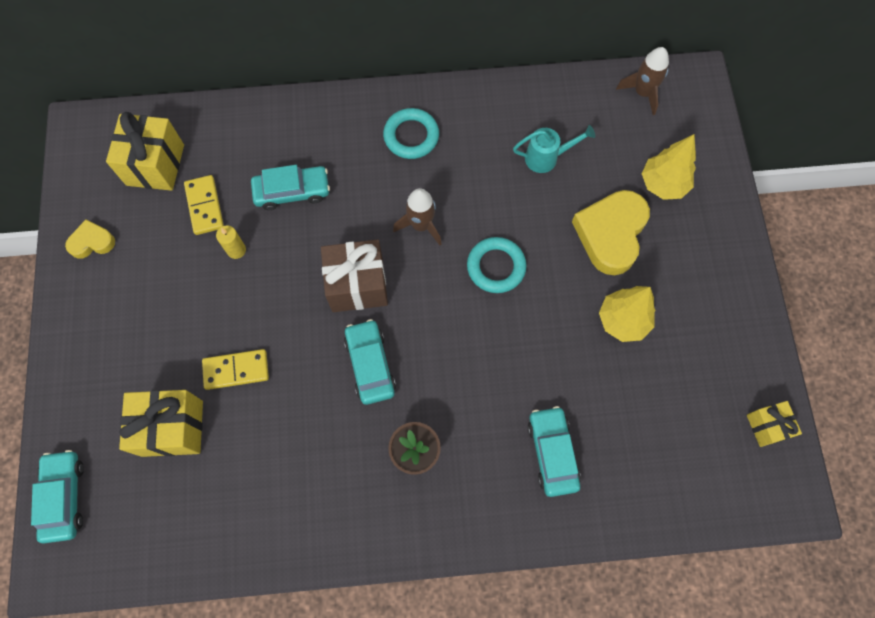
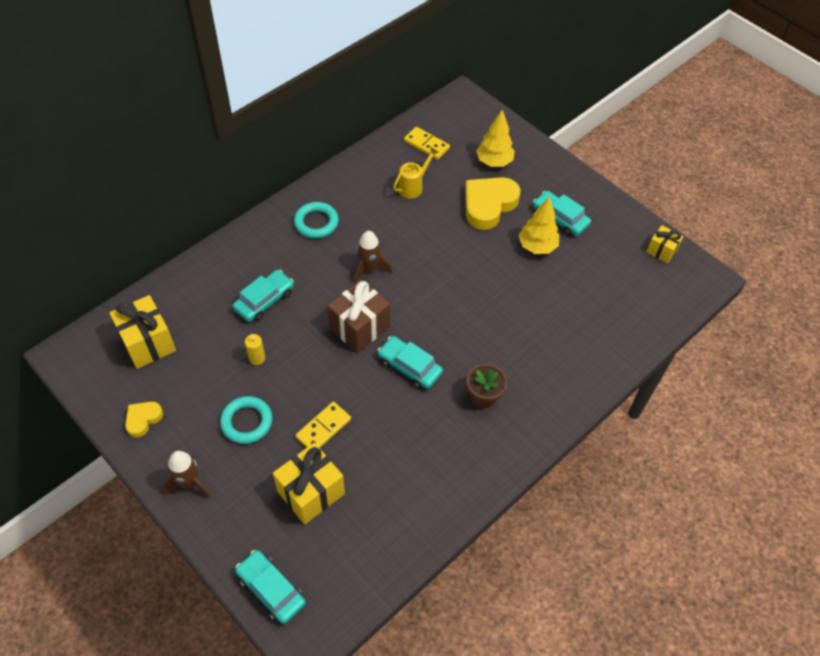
camera: 40 degrees left, 15 degrees down
yellow domino [184,175,224,235] -> yellow domino moved to [404,127,450,160]
turquoise ring [467,237,527,293] -> turquoise ring moved to [220,396,273,444]
turquoise watering can [513,125,595,173] -> yellow watering can [393,147,439,199]
turquoise car [527,406,581,497] -> turquoise car moved to [533,191,591,236]
yellow heart [572,190,650,275] -> yellow heart turned 60 degrees clockwise [465,177,521,230]
brown rocket [616,47,669,115] -> brown rocket moved to [162,451,211,498]

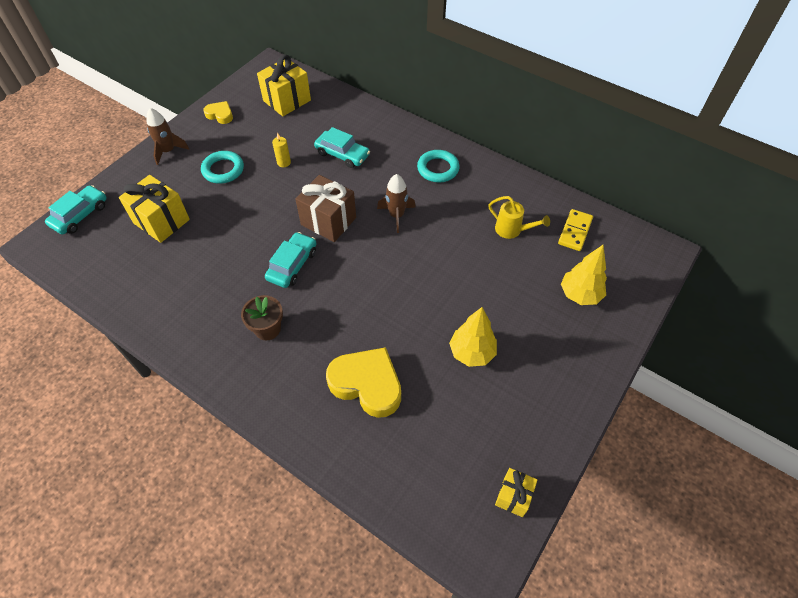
camera: 80 degrees right, 0 degrees up
yellow domino [295,402,351,448] -> none
yellow heart [465,177,521,230] -> yellow heart moved to [326,347,401,418]
turquoise car [533,191,591,236] -> none

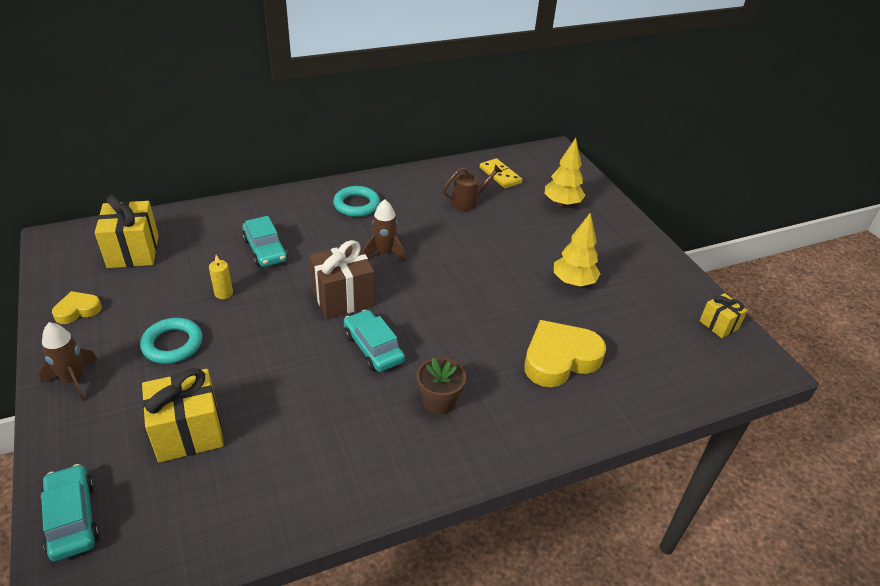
camera: 60 degrees left, 15 degrees down
turquoise car [314,127,370,168] -> turquoise car turned 90 degrees clockwise [242,216,288,267]
yellow watering can [488,196,550,239] -> brown watering can [443,164,502,211]

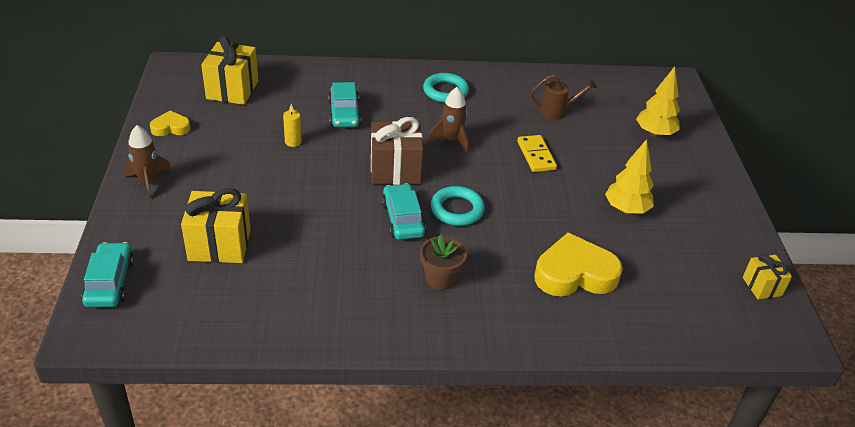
camera: 20 degrees right, 0 degrees up
turquoise ring [140,318,203,364] -> turquoise ring moved to [431,186,485,226]
yellow domino [480,158,522,188] -> yellow domino moved to [517,135,557,172]

